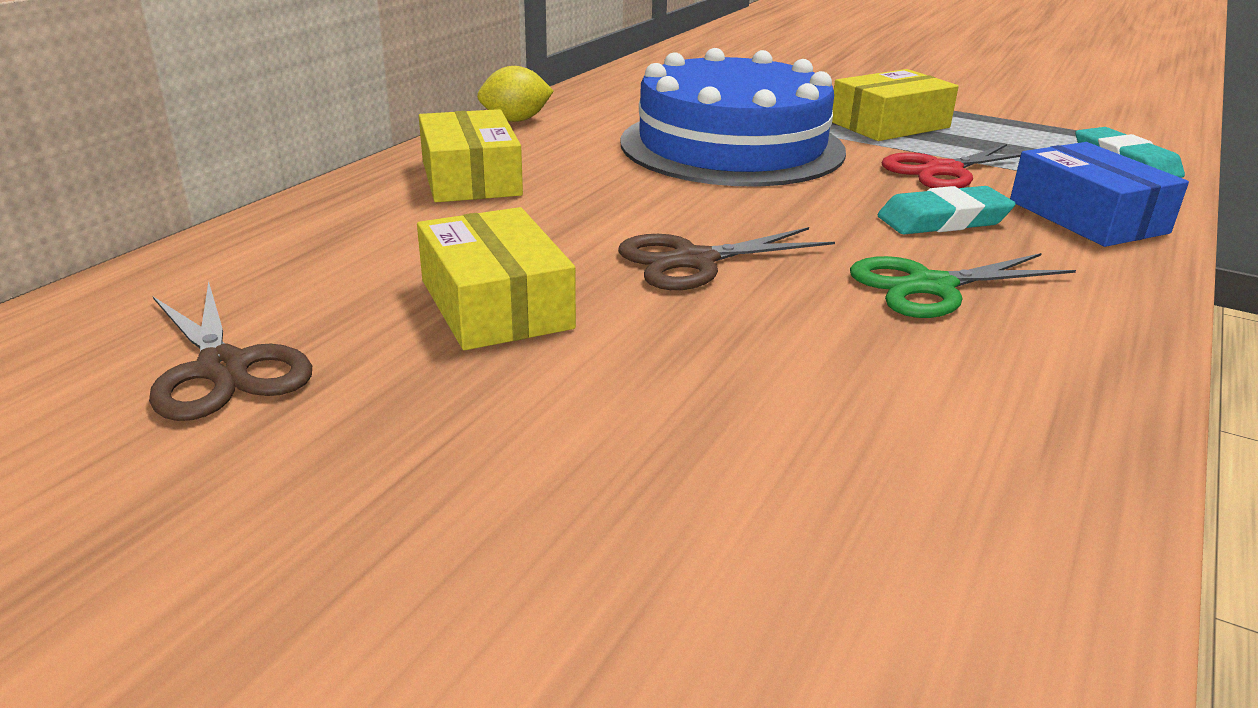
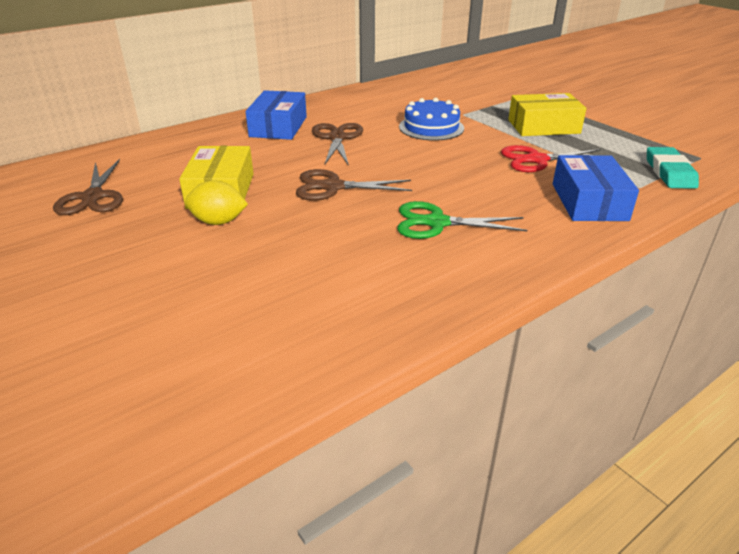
camera: 25 degrees right, 5 degrees up
yellow box [419,109,523,202] -> blue box [246,90,307,140]
yellow lemon [477,66,554,122] -> yellow lemon moved to [185,181,248,225]
blue cake [621,48,846,187] -> blue cake [399,98,464,141], size x0.51
turquoise eraser [878,186,1016,234] -> none
none -> brown scissors [312,123,363,166]

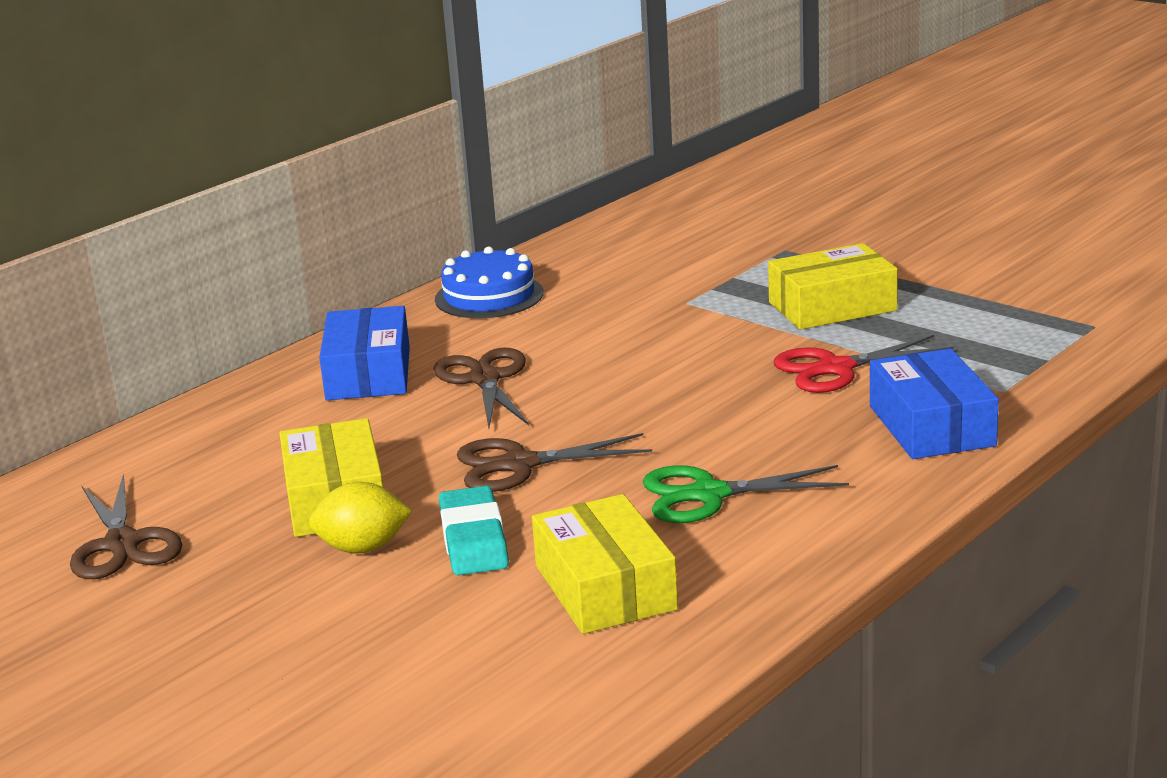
camera: 10 degrees left, 10 degrees down
blue cake [399,98,464,141] -> blue cake moved to [435,246,544,318]
turquoise eraser [647,147,699,189] -> turquoise eraser moved to [439,486,509,575]
none -> yellow box [532,494,678,634]

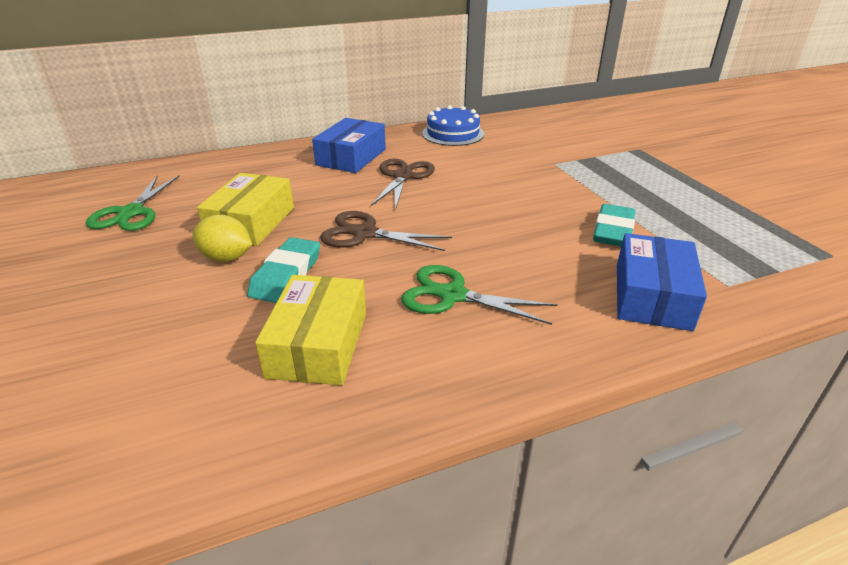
camera: 25 degrees right, 10 degrees up
brown scissors [70,474,183,579] -> green scissors [86,175,179,231]
yellow box [768,243,898,330] -> none
red scissors [774,335,954,393] -> turquoise eraser [593,204,635,247]

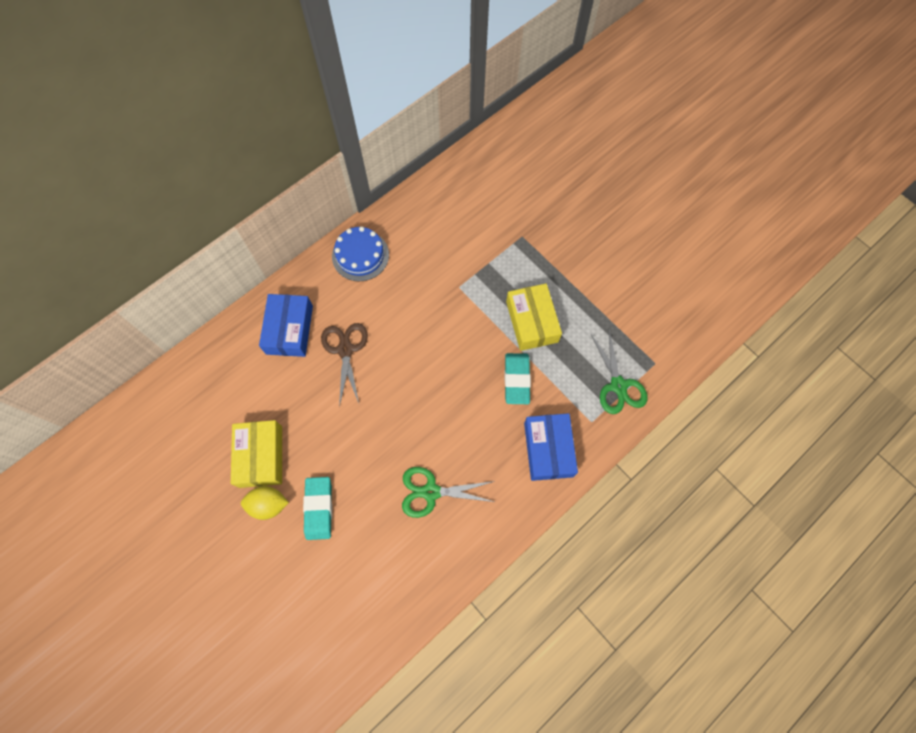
camera: 20 degrees left, 35 degrees up
green scissors [86,175,179,231] -> green scissors moved to [590,330,648,414]
yellow box [255,275,366,385] -> yellow box moved to [506,284,562,351]
brown scissors [320,211,452,251] -> none

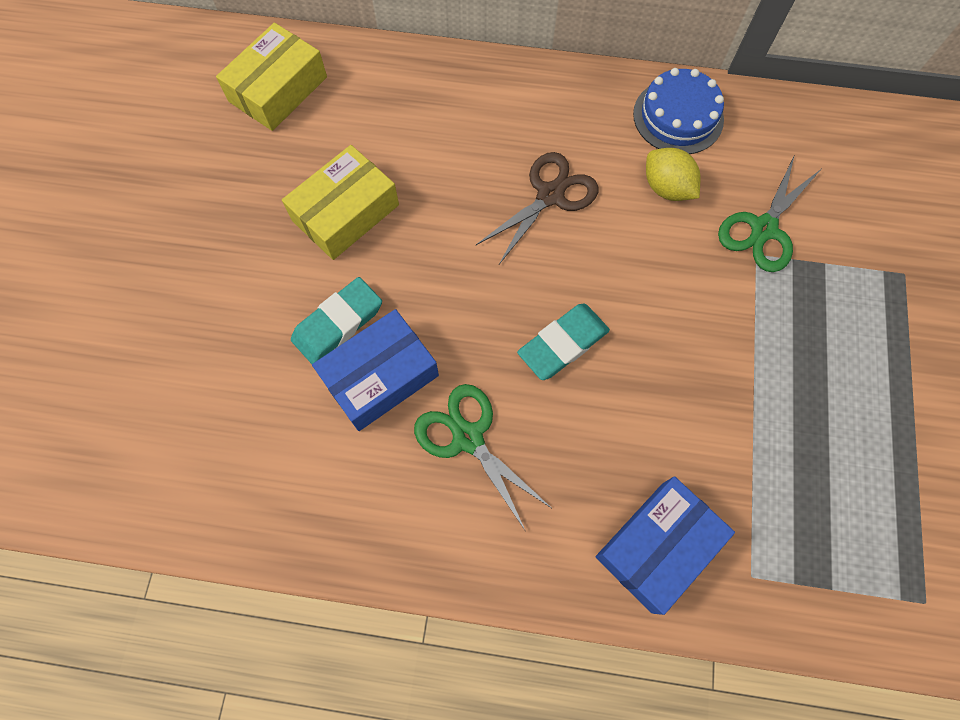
camera: 50 degrees right, 0 degrees up
yellow lemon [241,486,289,520] -> yellow lemon moved to [646,148,701,201]
blue box [259,294,313,357] -> blue box moved to [312,309,439,431]
turquoise eraser [505,353,531,404] -> turquoise eraser moved to [517,304,610,380]
yellow box [506,284,562,351] -> yellow box moved to [216,23,327,131]
green scissors [590,330,648,414] -> green scissors moved to [718,156,821,272]

